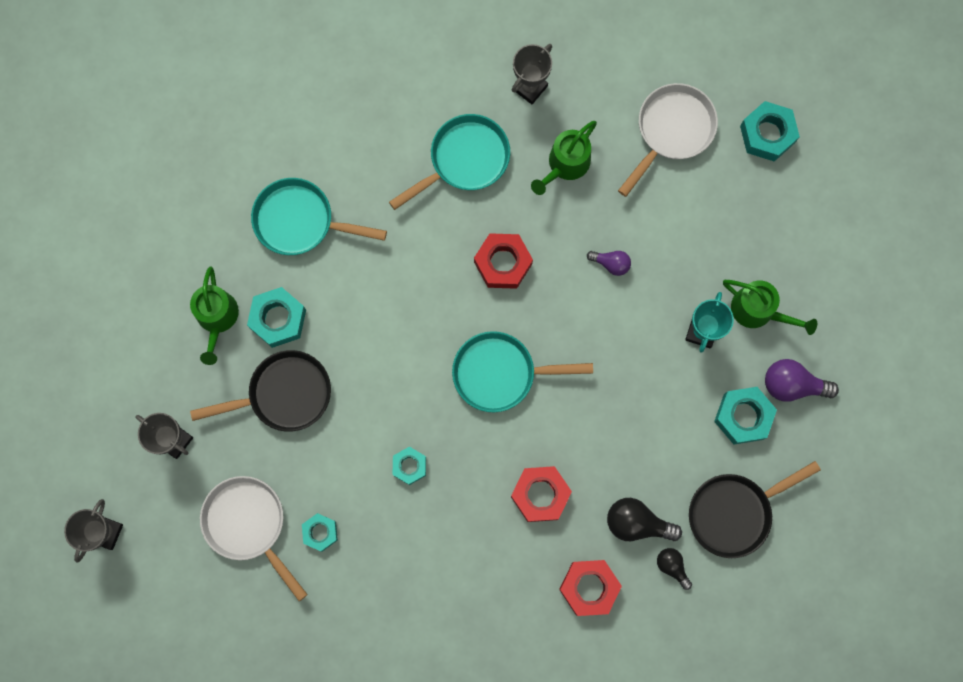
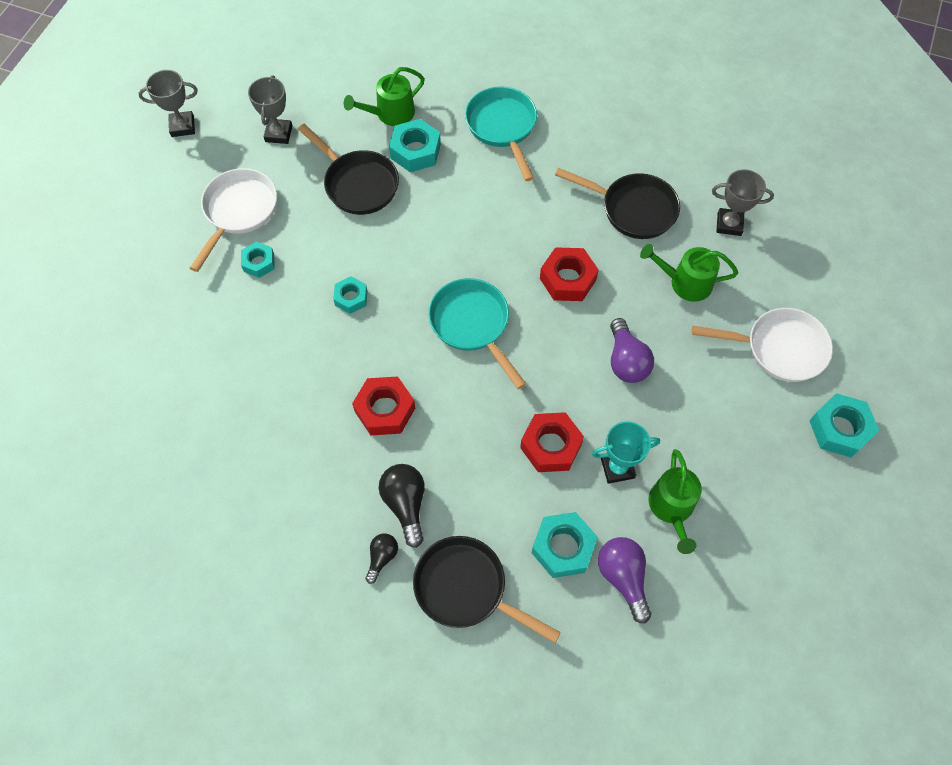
camera: 60 degrees right, 15 degrees down
turquoise pan [389,114,510,210] -> black pan [555,168,680,239]
red nut [559,560,622,616] -> red nut moved to [520,412,584,472]
purple light bulb [587,251,631,276] -> purple light bulb [610,318,654,383], size x1.66

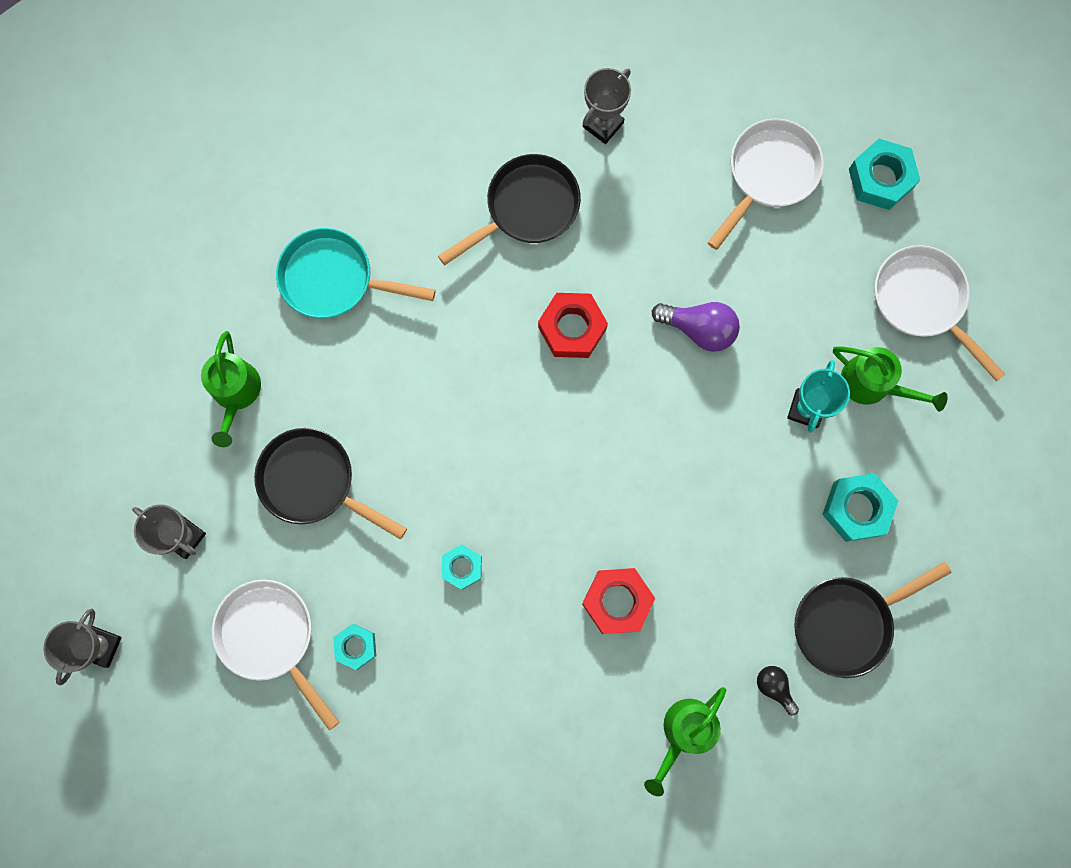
camera: 60 degrees left, 15 degrees up
black pan [298,124,399,215] -> black pan turned 135 degrees counterclockwise [254,428,407,540]
black light bulb [379,464,425,548] -> none
turquoise nut [389,119,441,172] -> none
turquoise pan [428,278,526,389] -> none
red nut [520,412,584,472] -> none
purple light bulb [598,537,651,623] -> none
green watering can [640,244,738,302] -> green watering can moved to [644,687,726,796]
none -> white pan [875,245,1006,382]

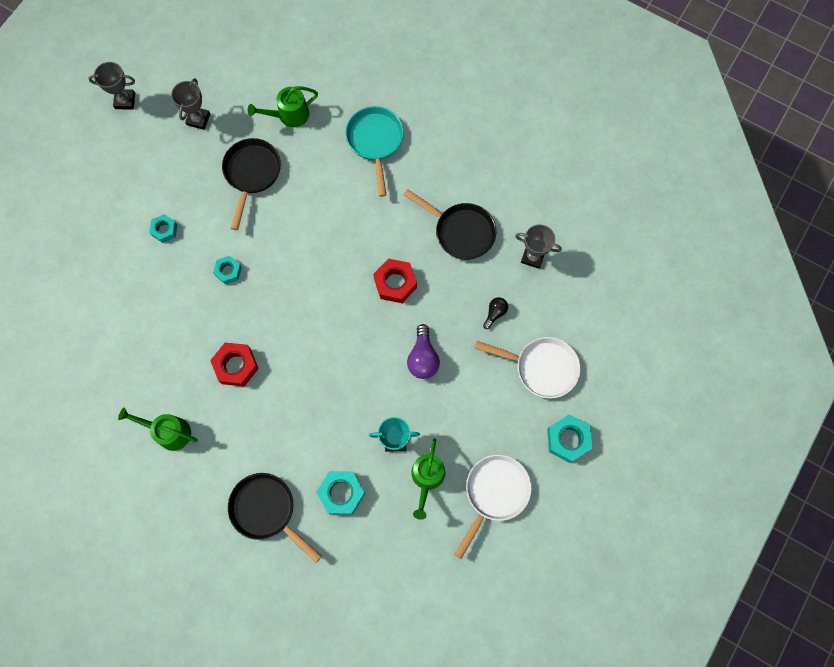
camera: 70 degrees right, 5 degrees down
white pan [212,580,339,731] -> none
black light bulb [757,666,799,716] -> black light bulb moved to [483,297,508,329]

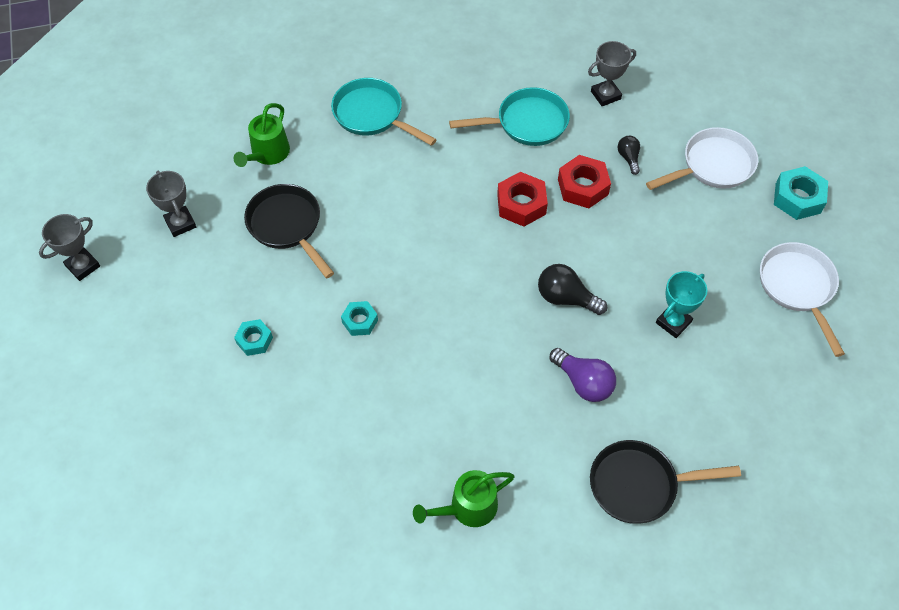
camera: 45 degrees left, 15 degrees down
red nut [210,342,259,387] -> red nut moved to [558,155,611,208]
turquoise nut [317,471,365,514] -> none
black pan [404,189,496,260] -> turquoise pan [449,87,570,146]
purple light bulb [407,324,440,379] -> purple light bulb moved to [550,348,616,402]
green watering can [411,438,445,520] -> none
none -> black light bulb [538,264,607,315]

